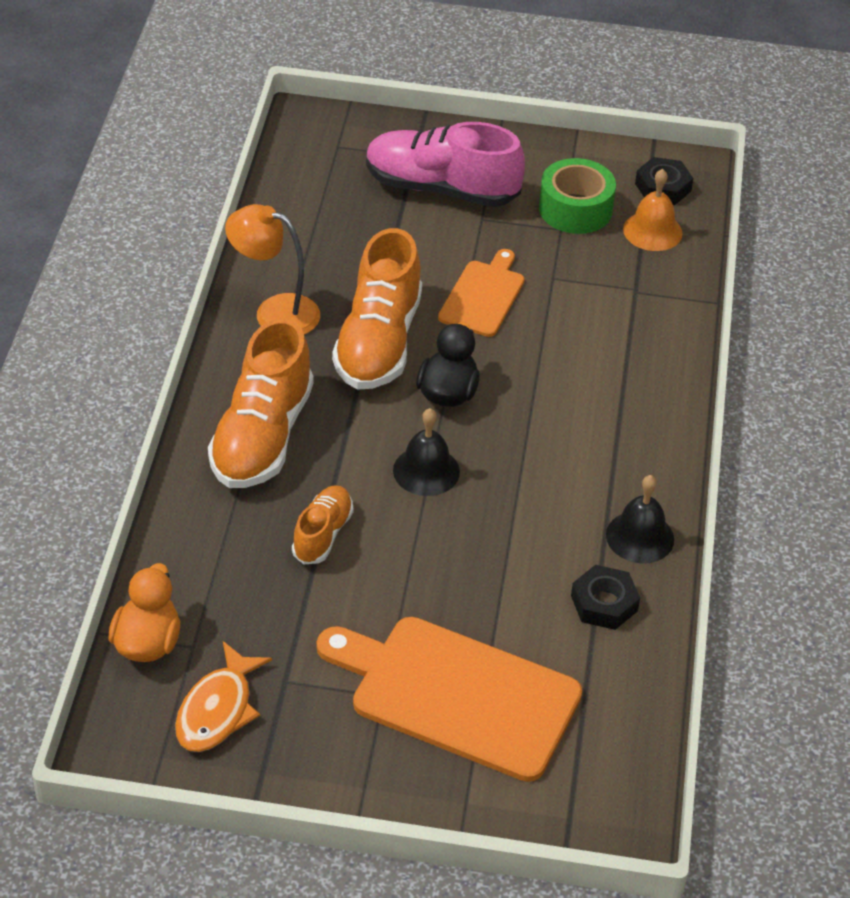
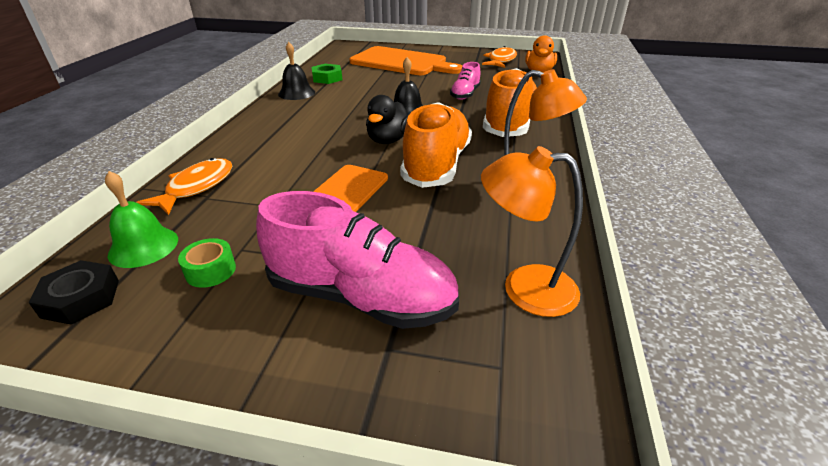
camera: 175 degrees left, 10 degrees down
orange shoe [292,485,353,564] -> pink shoe [450,62,481,100]
green tape [539,158,616,234] -> green tape [178,238,236,288], size x0.56
black nut [571,565,640,630] -> green nut [312,64,342,84]
orange bell [623,169,683,251] -> green bell [105,171,178,268]
none -> orange fish [136,158,232,215]
none -> orange lamp [481,146,583,317]

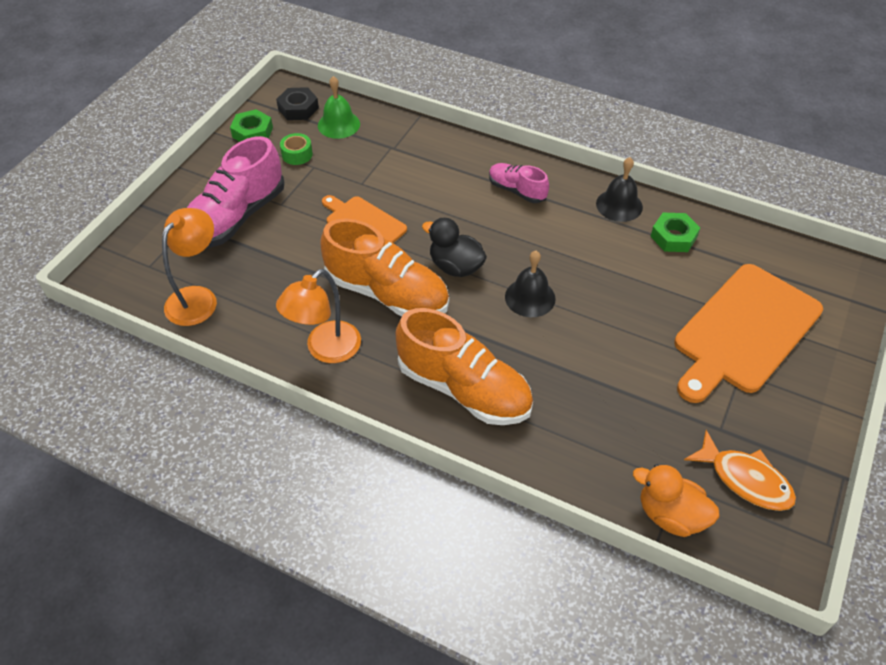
camera: 105 degrees right, 15 degrees up
orange fish [136,158,232,215] -> none
pink shoe [450,62,481,100] -> pink shoe moved to [489,163,549,203]
none -> green nut [230,109,273,142]

